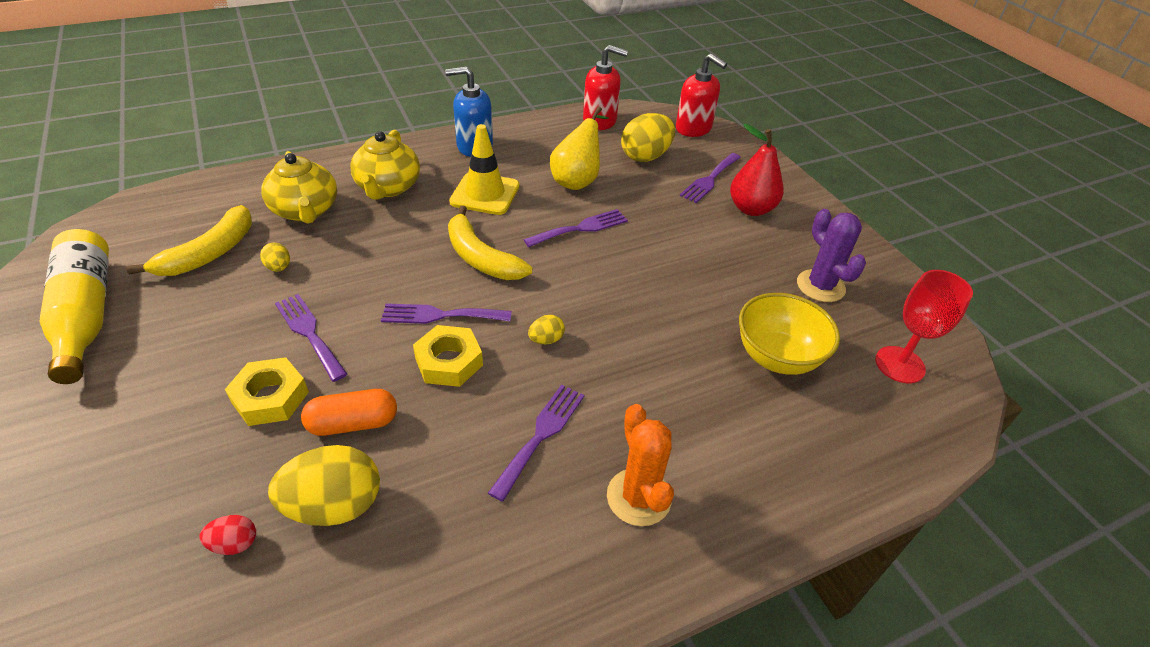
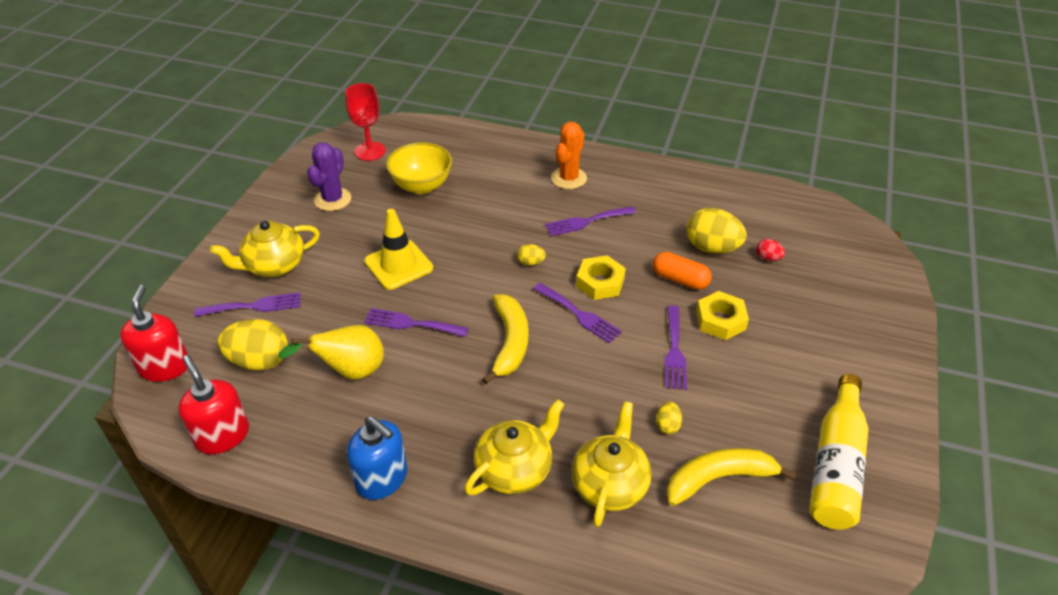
camera: 135 degrees left, 0 degrees up
yellow traffic cone [449,124,520,215] -> yellow traffic cone moved to [364,209,433,290]
red pear [730,124,784,216] -> yellow teapot [210,221,320,277]

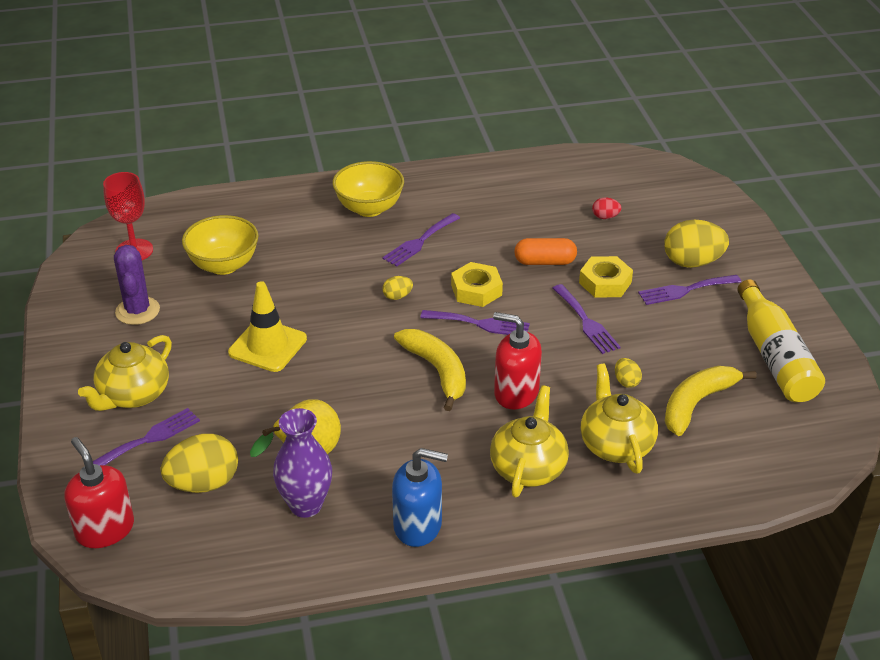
camera: 30 degrees left, 5 degrees down
red soap dispenser [178,355,249,454] -> red soap dispenser moved to [493,312,542,409]
purple fork [364,308,469,337] -> purple fork moved to [638,275,741,305]
orange cactus [551,122,587,189] -> yellow bowl [332,161,404,217]
yellow egg [687,208,747,254] -> yellow egg moved to [664,220,729,268]
none -> purple vase [273,408,332,518]

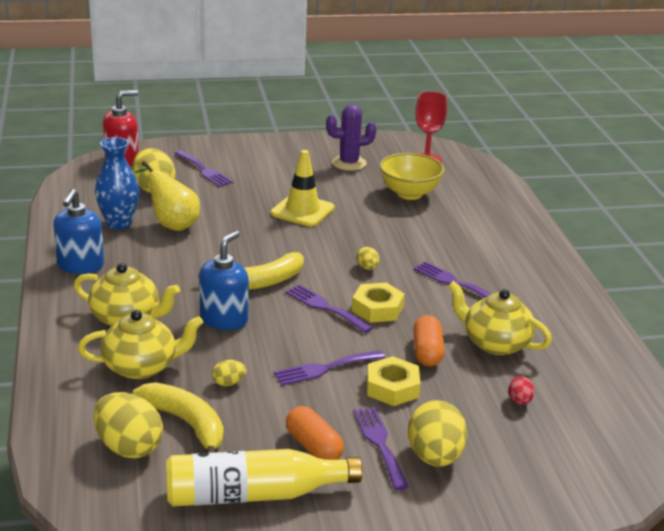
camera: 90 degrees right, 10 degrees down
yellow teapot [78,335,172,411] -> yellow teapot moved to [448,281,552,355]
purple vase [273,408,332,518] -> blue vase [95,137,140,230]
yellow bowl [332,161,404,217] -> none
purple fork [420,310,530,335] -> purple fork turned 120 degrees clockwise [286,284,373,333]
red soap dispenser [493,312,542,409] -> blue soap dispenser [199,231,249,330]
none -> yellow egg [94,392,163,458]
none -> orange capsule [286,406,344,460]

